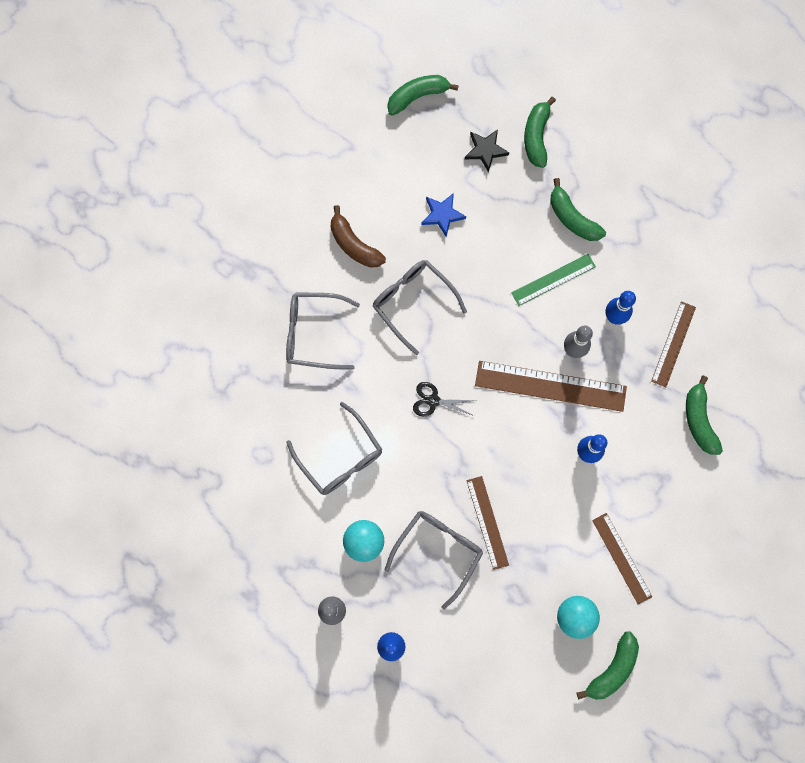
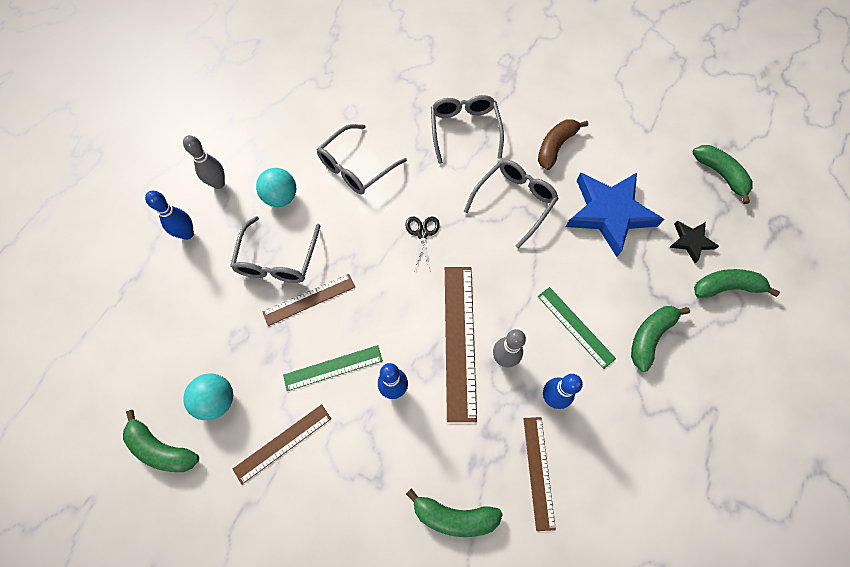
camera: 80 degrees right, 10 degrees down
grey glasses [384,511,483,610] -> grey glasses turned 75 degrees clockwise [230,216,320,283]
blue star [422,193,466,236] -> blue star [566,173,664,257], size x2.06
brown ruler [651,301,696,387] -> brown ruler turned 75 degrees clockwise [523,417,556,531]
green banana [686,376,723,455] -> green banana turned 150 degrees counterclockwise [406,488,503,537]
none -> green ruler [283,345,383,391]

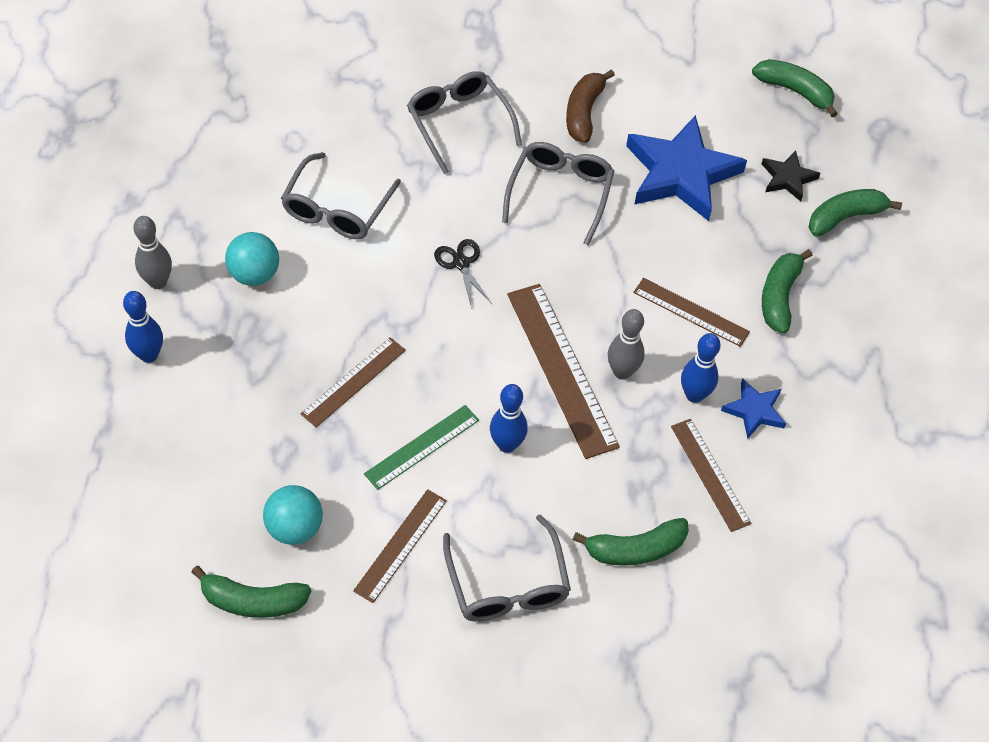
camera: 25 degrees left, 10 degrees down
grey glasses [230,216,320,283] -> grey glasses moved to [443,515,571,622]
green ruler [538,287,616,369] -> brown ruler [633,278,750,347]
none -> blue star [721,378,786,439]

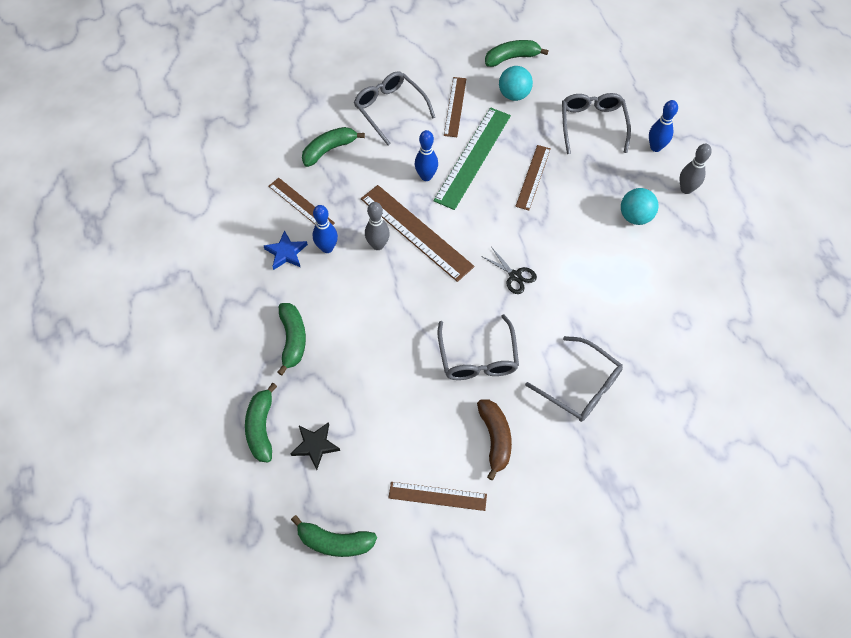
camera: 160 degrees right, 5 degrees up
grey glasses [281,152,401,239] -> grey glasses moved to [562,93,631,154]
green ruler [364,405,479,490] -> green ruler [433,107,511,210], size x1.66
blue star [626,115,747,221] -> none
brown ruler [633,278,750,347] -> brown ruler moved to [389,482,487,511]
green banana [808,189,902,237] -> green banana turned 135 degrees clockwise [245,383,277,463]

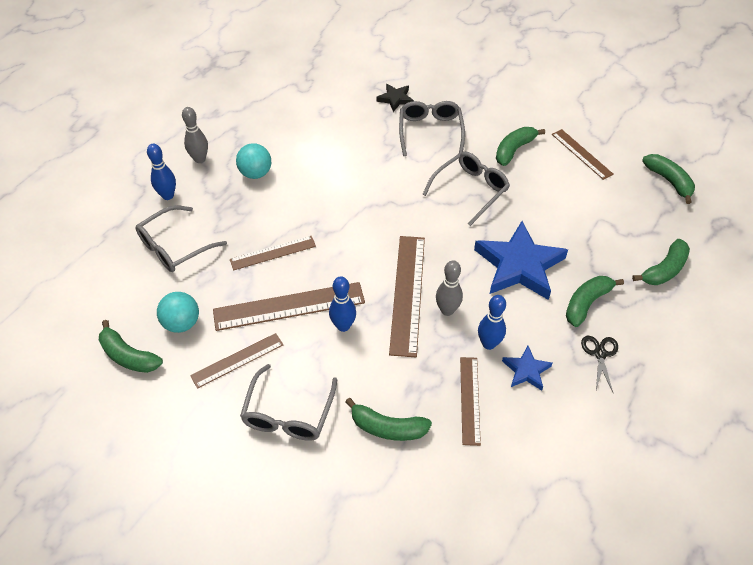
camera: 130 degrees left, 10 degrees down
black star [290,422,340,470] -> black star moved to [376,84,414,112]
green ruler [433,107,511,210] -> brown ruler [213,282,365,331]
brown banana [477,400,512,480] -> green banana [496,127,545,166]
black scissors [481,248,537,294] -> black scissors moved to [581,336,618,392]
none -> blue star [474,221,568,300]

